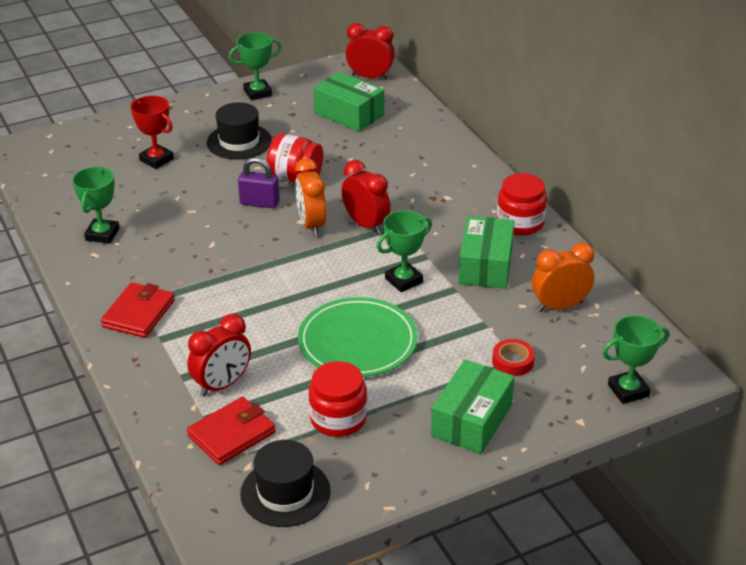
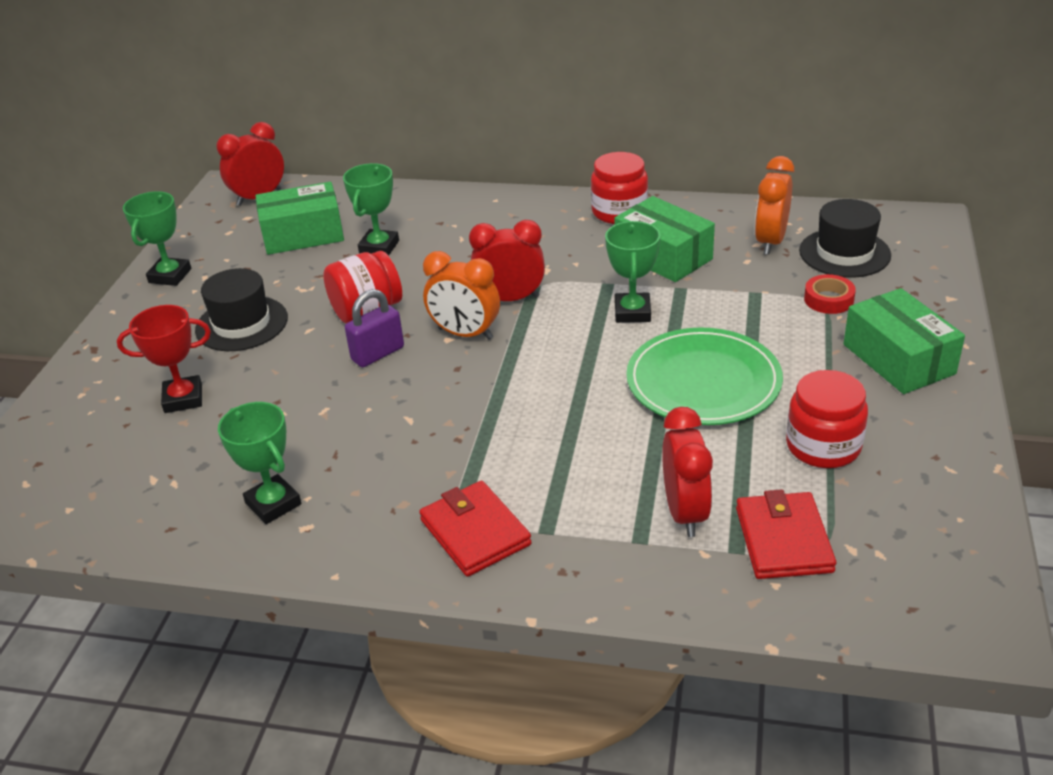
camera: 50 degrees left, 0 degrees up
black hat [240,440,331,527] -> black hat moved to [799,199,891,278]
green trophy [602,315,669,404] -> green trophy moved to [343,163,399,256]

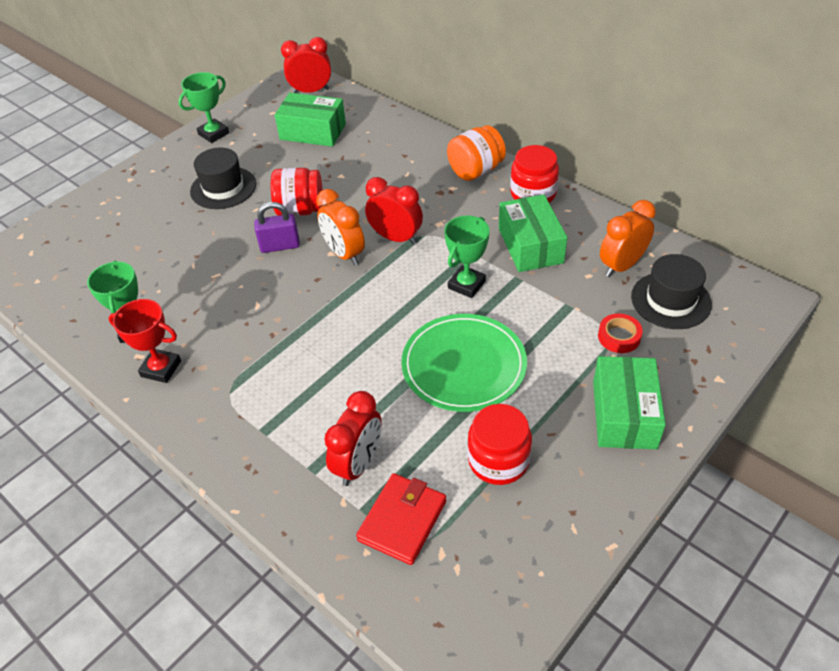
camera: 30 degrees right, 10 degrees up
red trophy [117,305,211,413] -> red trophy moved to [108,299,181,383]
green trophy [343,163,399,256] -> none
red wallet [419,481,532,577] -> none
none -> orange jar [447,125,506,181]

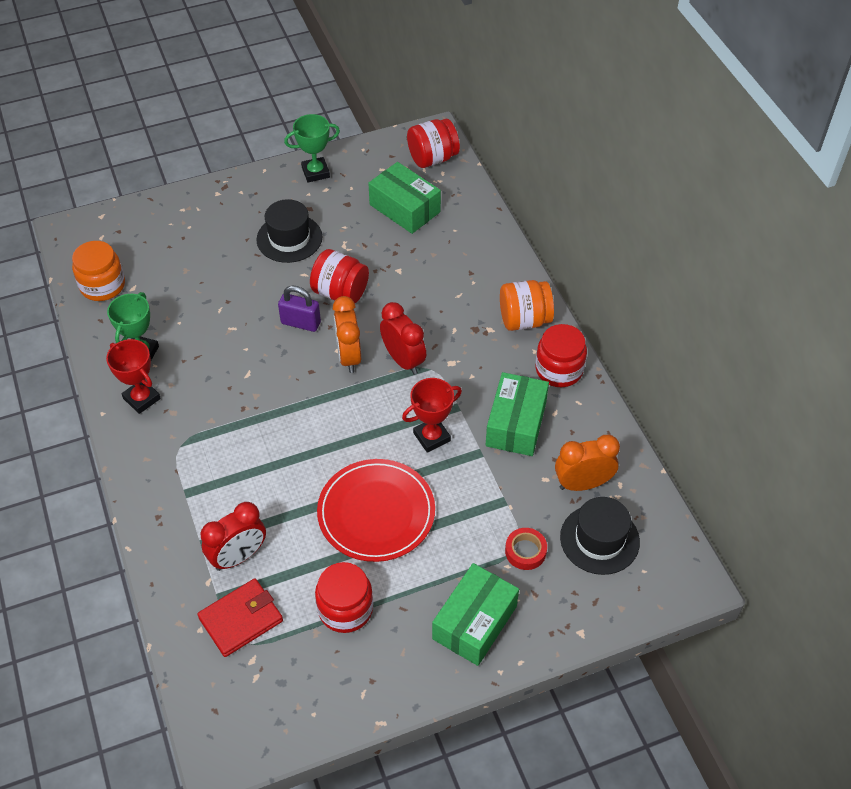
camera: 25 degrees right, 5 degrees up
red clock [281,37,331,93] -> red jar [407,119,460,168]
green plate [401,314,527,412] -> red plate [317,459,435,562]
green trophy [444,216,490,298] -> red trophy [402,378,462,452]
none -> orange jar [72,241,125,301]

